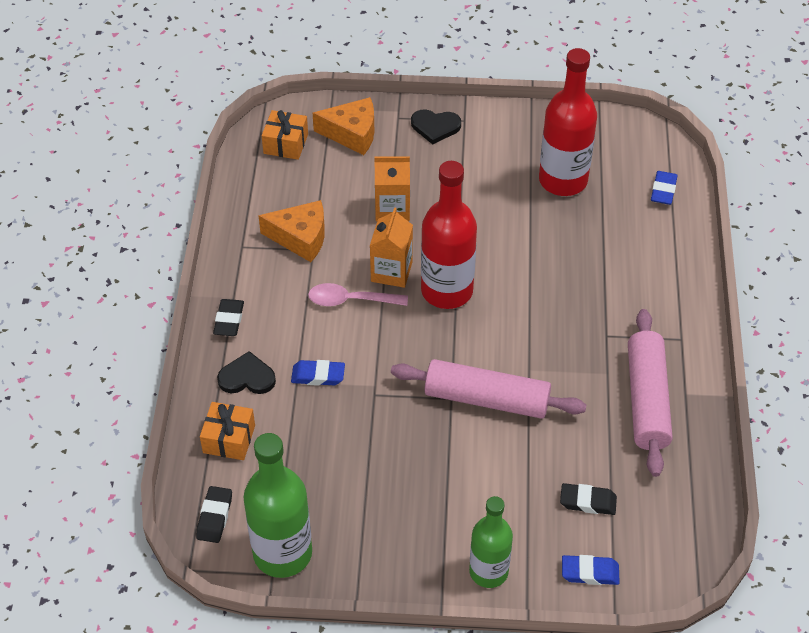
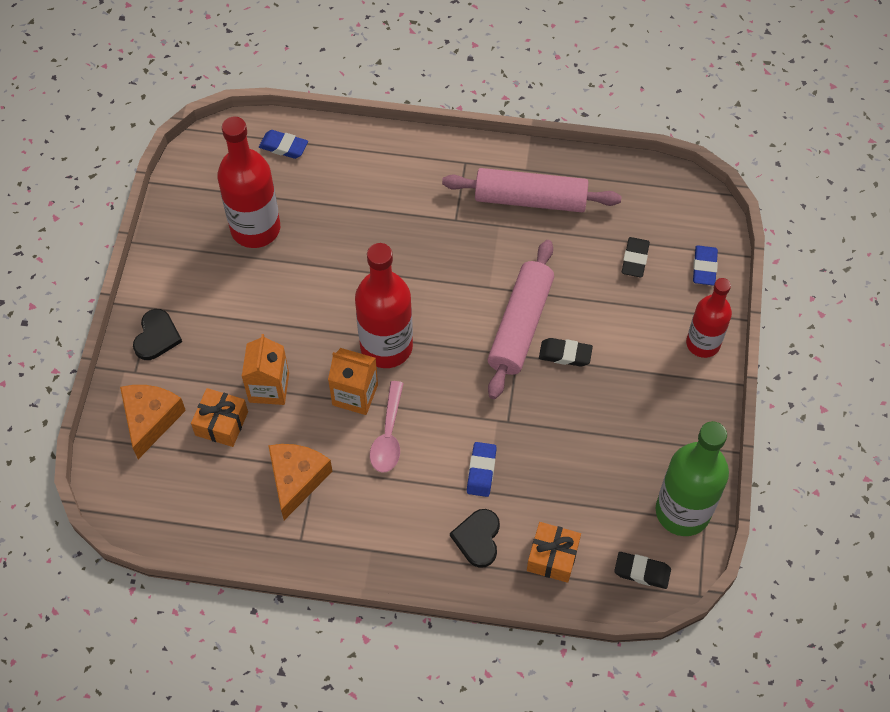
camera: 85 degrees left, 10 degrees up
black eraser [213,299,244,336] -> black eraser moved to [539,338,593,366]
orange gift [262,110,308,160] -> orange gift moved to [191,388,248,447]
green bottle [469,496,513,588] -> red bottle [686,278,732,358]

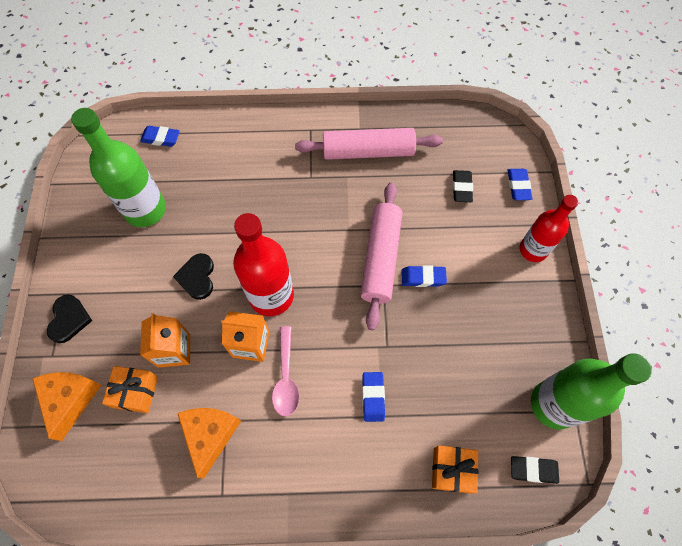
camera: 10 degrees left, 5 degrees up
red bottle [217,116,280,248] -> green bottle [71,108,166,227]
black heart [450,509,500,568] -> black heart moved to [173,253,214,300]
black eraser [539,338,593,366] -> blue eraser [401,265,447,287]

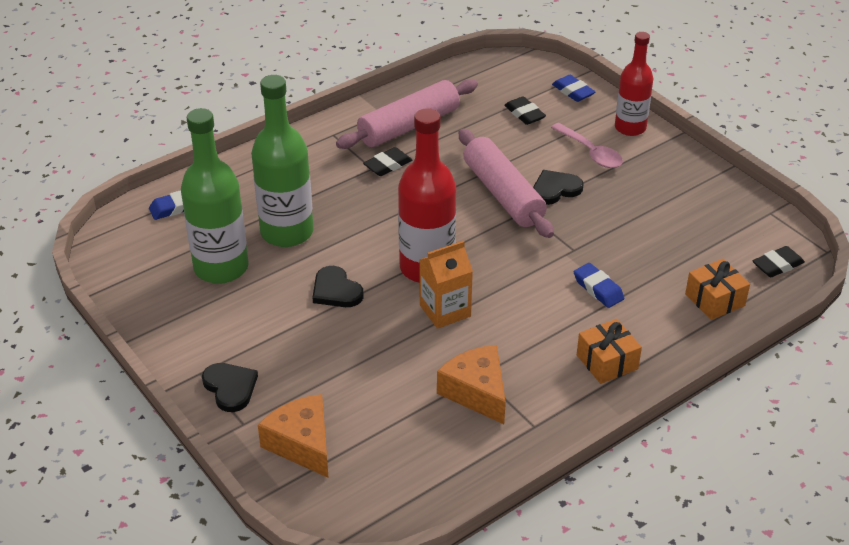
camera: 35 degrees left, 25 degrees down
orange gift [102,366,158,413] -> orange gift moved to [577,319,642,384]
orange carton [140,313,190,368] -> none
pink spoon [272,326,299,416] -> pink spoon moved to [551,123,623,168]
blue eraser [401,265,447,287] -> black heart [533,170,584,205]
green bottle [531,353,652,429] -> green bottle moved to [251,75,314,247]
none -> black eraser [363,147,412,176]

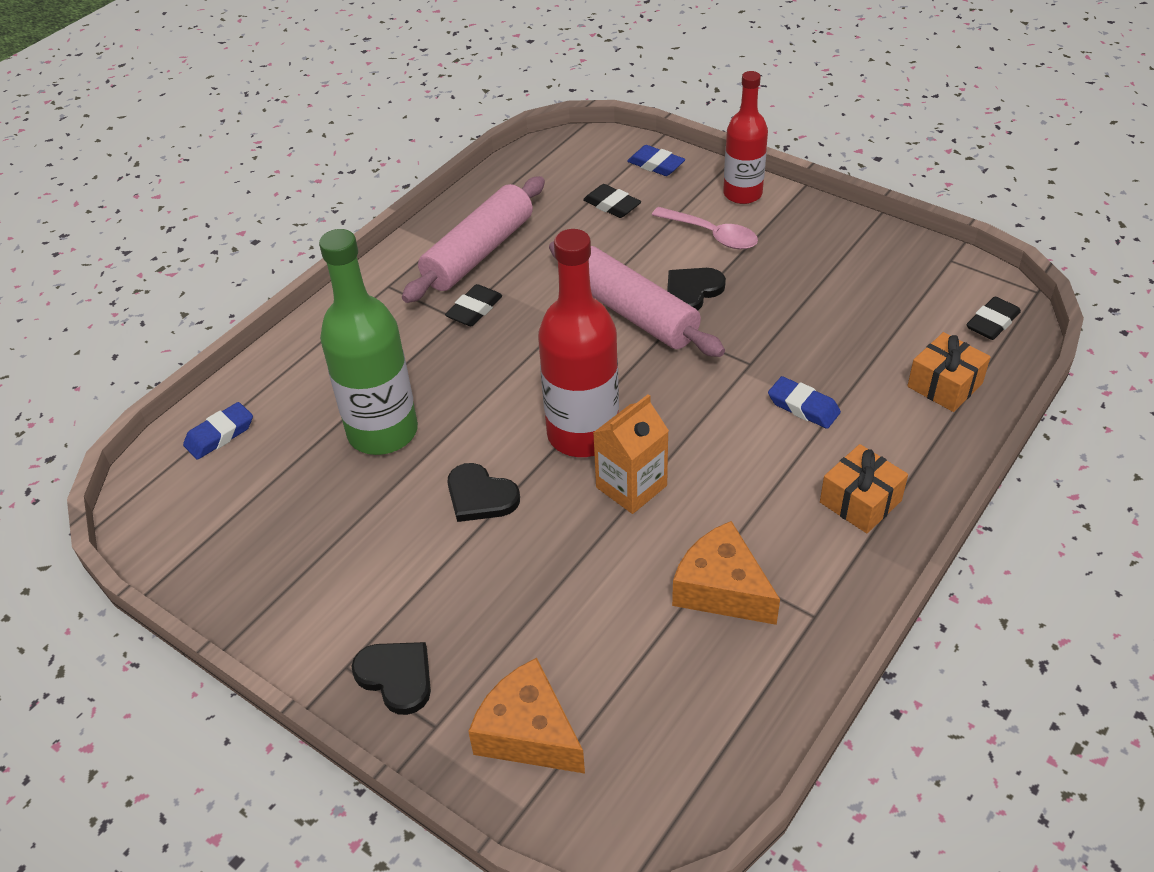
camera: 15 degrees left, 5 degrees up
green bottle [181,108,249,284] -> none

